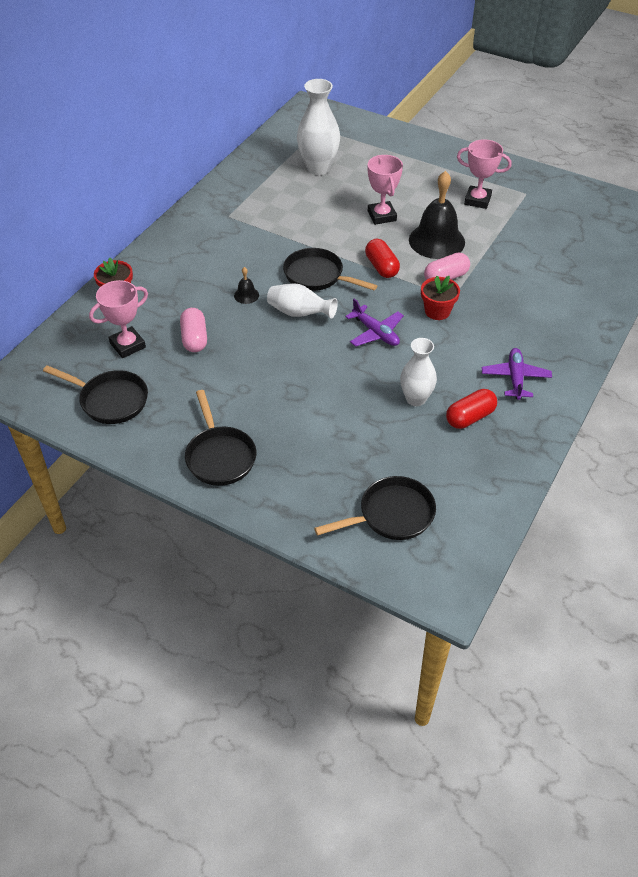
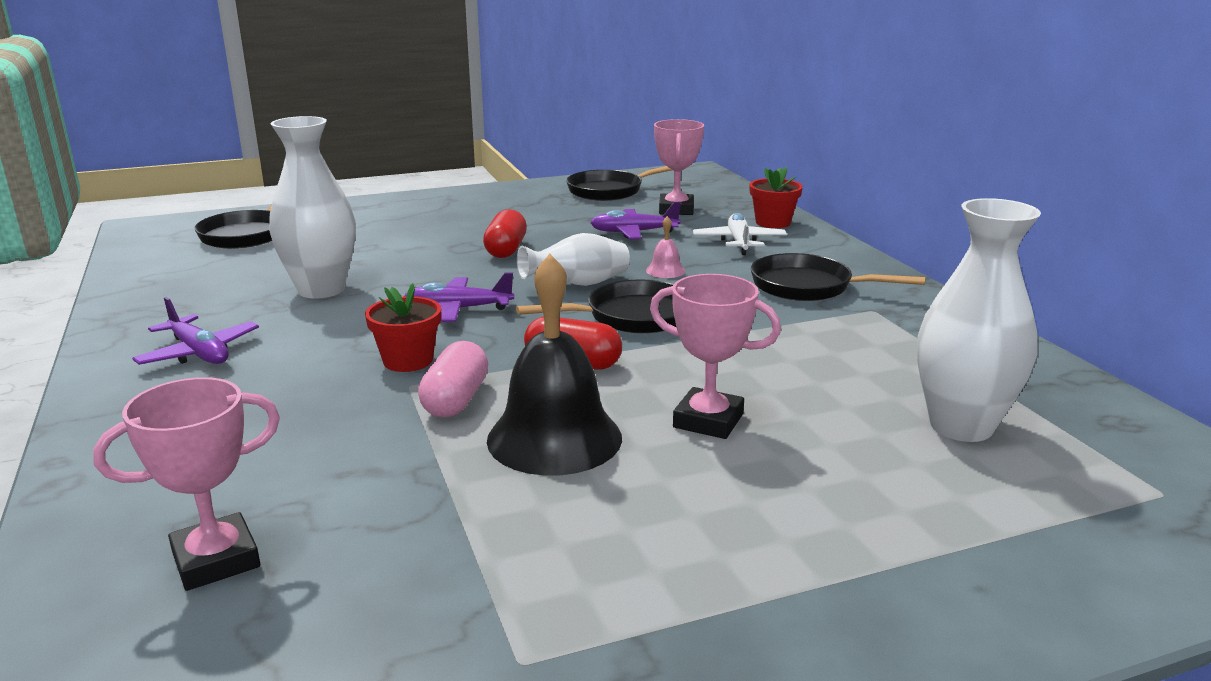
camera: 130 degrees right, 25 degrees down
pink capsule [180,308,207,352] -> purple plane [590,202,681,239]
black pan [185,390,257,486] -> black pan moved to [751,253,926,301]
black bell [234,267,259,304] -> pink bell [646,216,686,278]
white vase [400,338,437,406] -> white vase [269,116,355,299], size x1.52
red capsule [446,389,497,429] -> red capsule moved to [483,209,527,258]
pink trophy [457,139,512,209] -> pink trophy moved to [93,377,280,591]
none -> white plane [693,213,787,255]

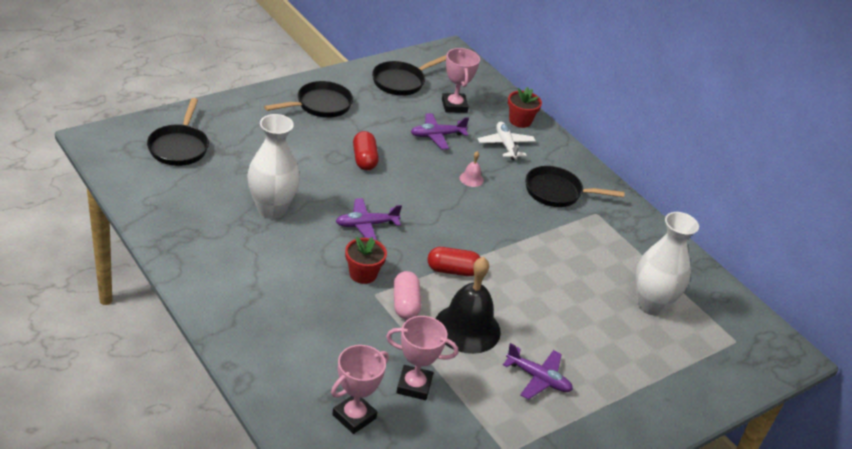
camera: 20 degrees left, 15 degrees up
purple plane [132,297,259,365] -> purple plane moved to [503,343,573,400]
black pan [516,279,676,334] -> black pan moved to [264,81,353,118]
white vase [517,233,630,286] -> none
pink trophy [650,274,781,439] -> pink trophy moved to [386,316,458,400]

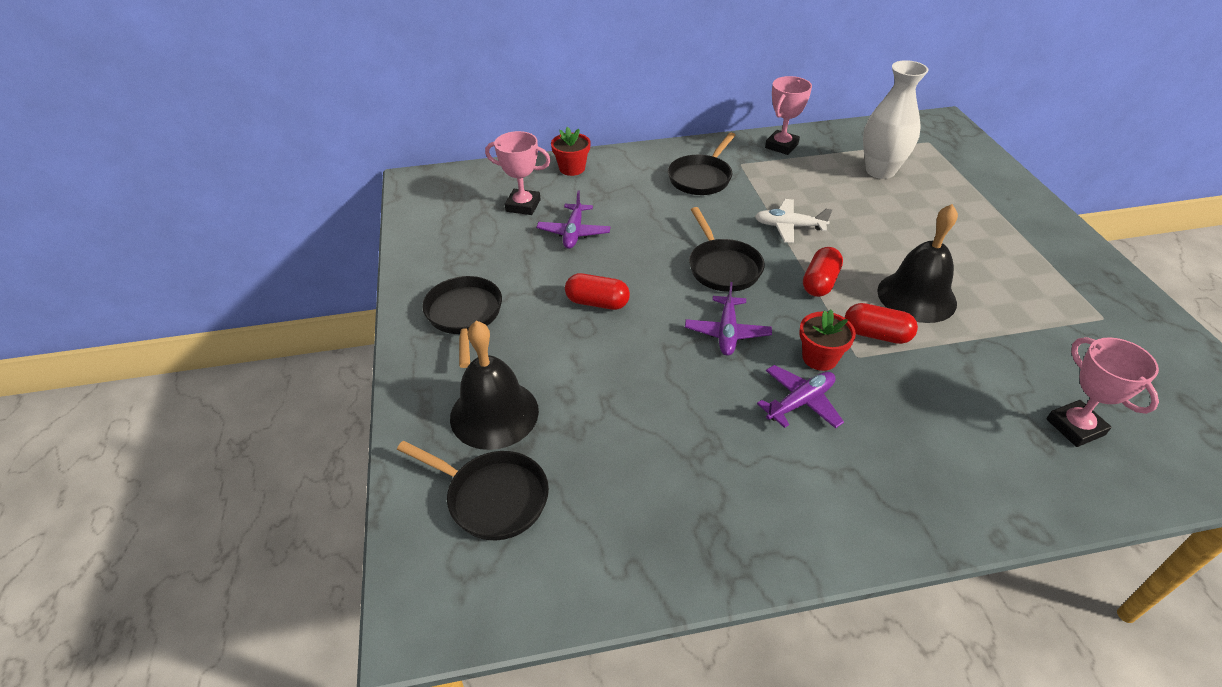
camera: 60 degrees left, 5 degrees up
white vase [247,114,300,219] -> none
black pan [372,55,447,96] -> black pan moved to [689,207,765,292]
pink trophy [386,316,458,400] -> pink trophy moved to [765,76,812,155]
pink capsule [393,271,421,319] -> red capsule [845,303,918,344]
pink bell [460,151,484,187] -> none
white plane [478,122,535,160] -> white plane moved to [755,199,833,243]
purple plane [503,343,573,400] -> purple plane moved to [757,365,844,429]
none -> black bell [450,321,539,450]

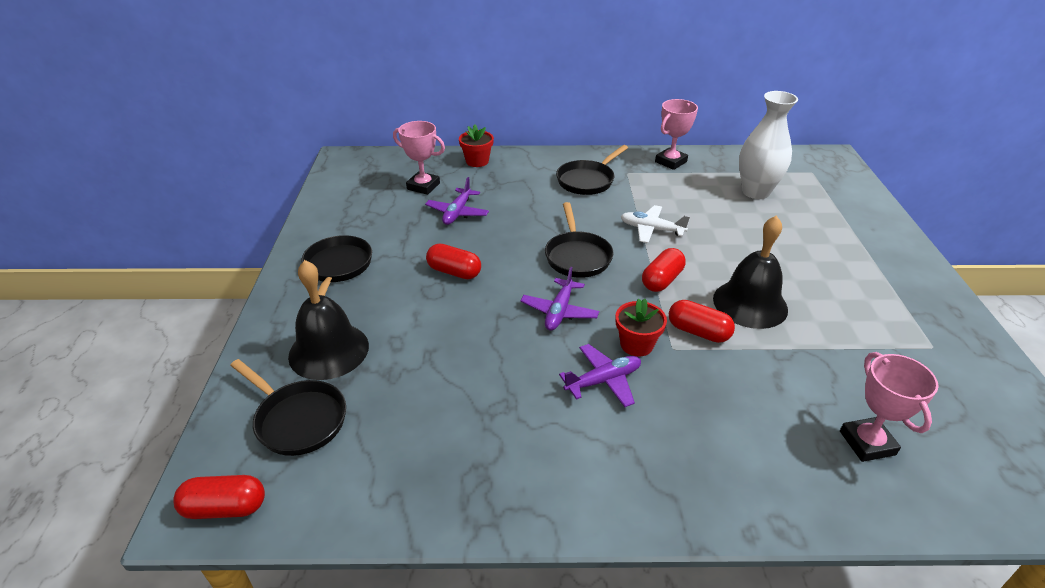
camera: 10 degrees right, 5 degrees down
none -> red capsule [173,475,265,519]

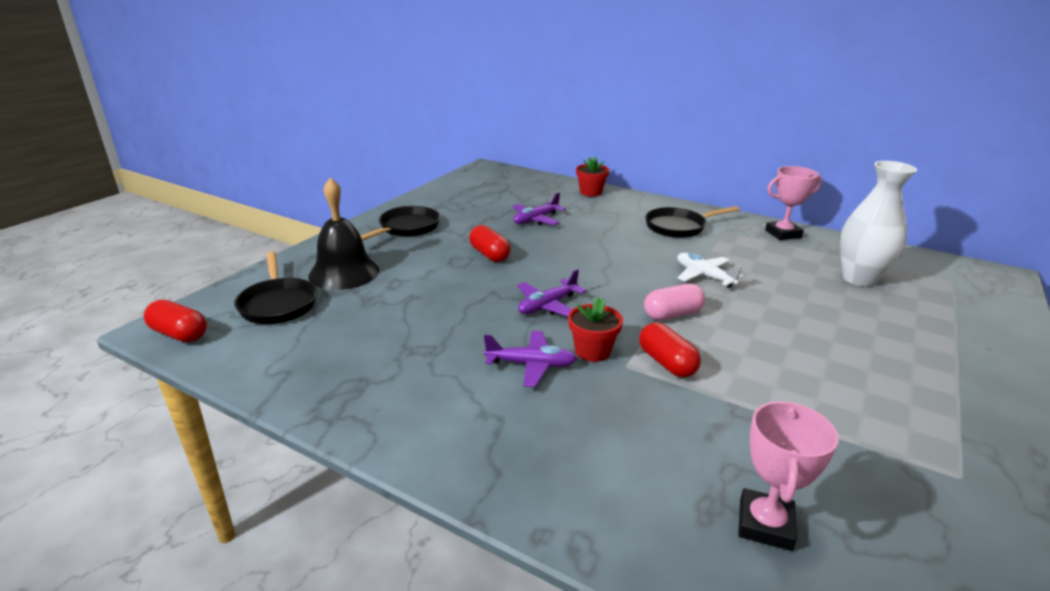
camera: 30 degrees right, 10 degrees down
pink trophy [393,121,445,195] -> none
black pan [545,202,614,278] -> none
red capsule [642,248,686,292] -> pink capsule [644,284,705,320]
black bell [713,215,788,329] -> none

